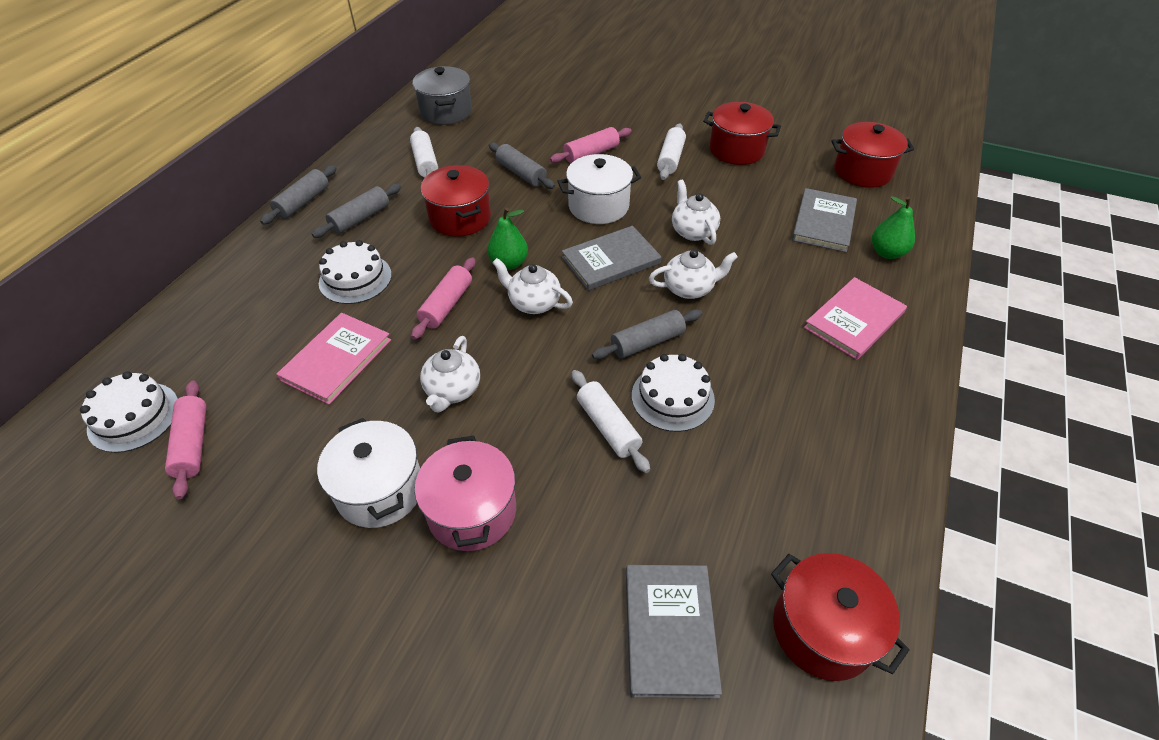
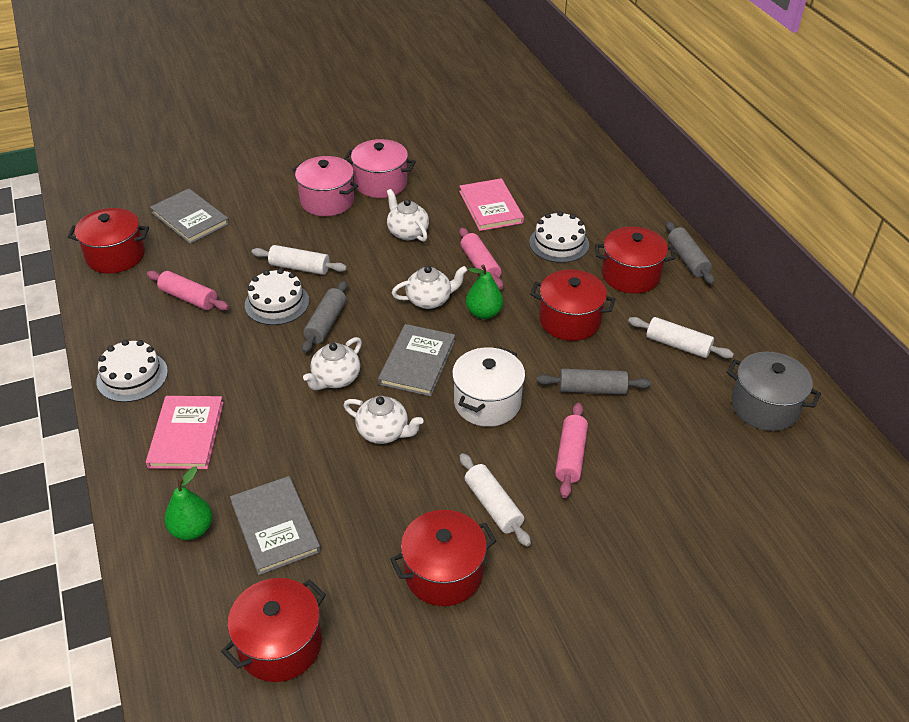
camera: 135 degrees right, 5 degrees down
white cake [80,371,178,453] -> white cake moved to [96,340,168,402]
pink rolling pin [165,380,207,499] -> pink rolling pin moved to [147,271,229,311]
grey rolling pin [312,184,401,238] -> red pot [595,227,675,294]
white pot [317,418,420,528] -> pink pot [344,139,416,198]

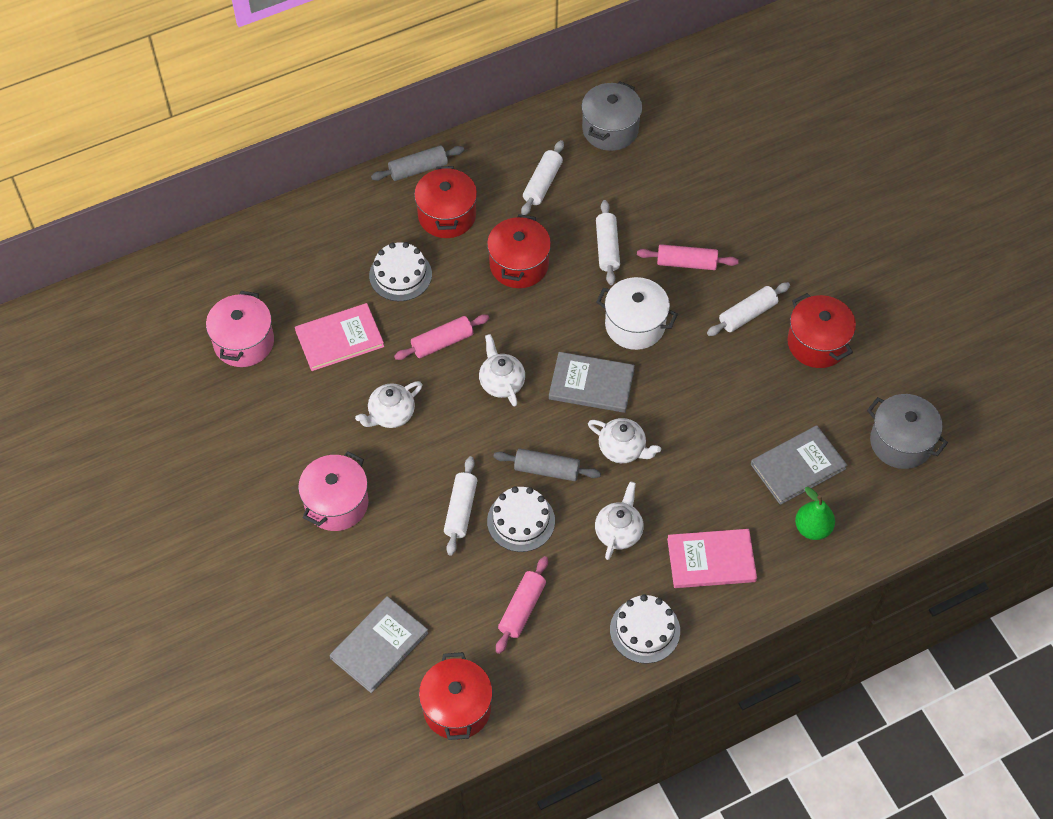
camera: 95 degrees left, 15 degrees up
red pot [221,578,326,682] -> grey pot [867,394,948,469]
white teapot [343,396,423,444] -> white teapot moved to [595,481,644,560]
pink pot [344,139,416,198] -> pink pot moved to [206,291,274,367]
green pear [466,265,503,319] -> none
grey rolling pin [536,369,651,395] -> white rolling pin [596,200,620,285]

